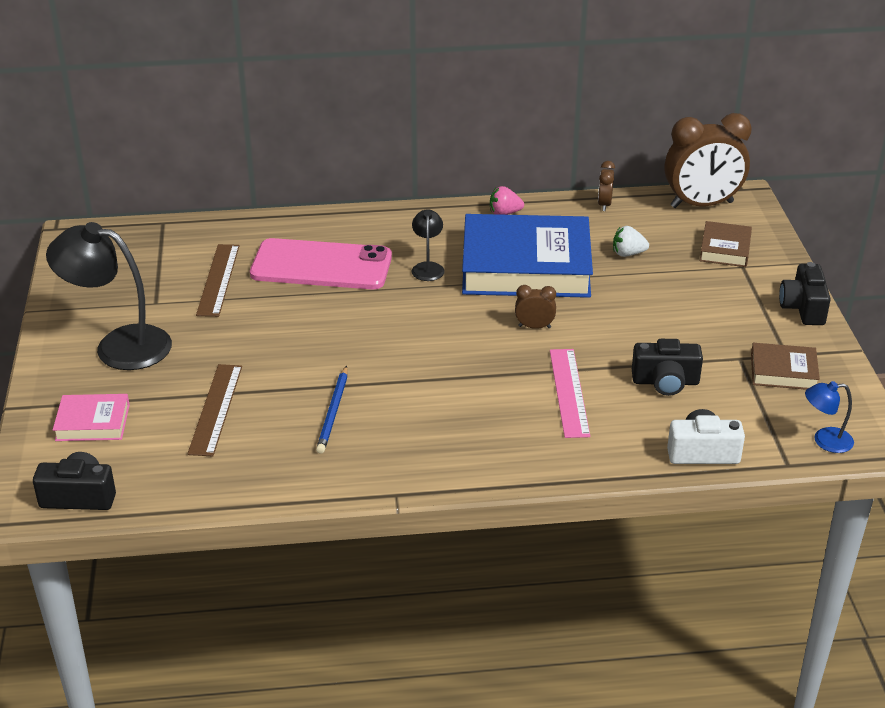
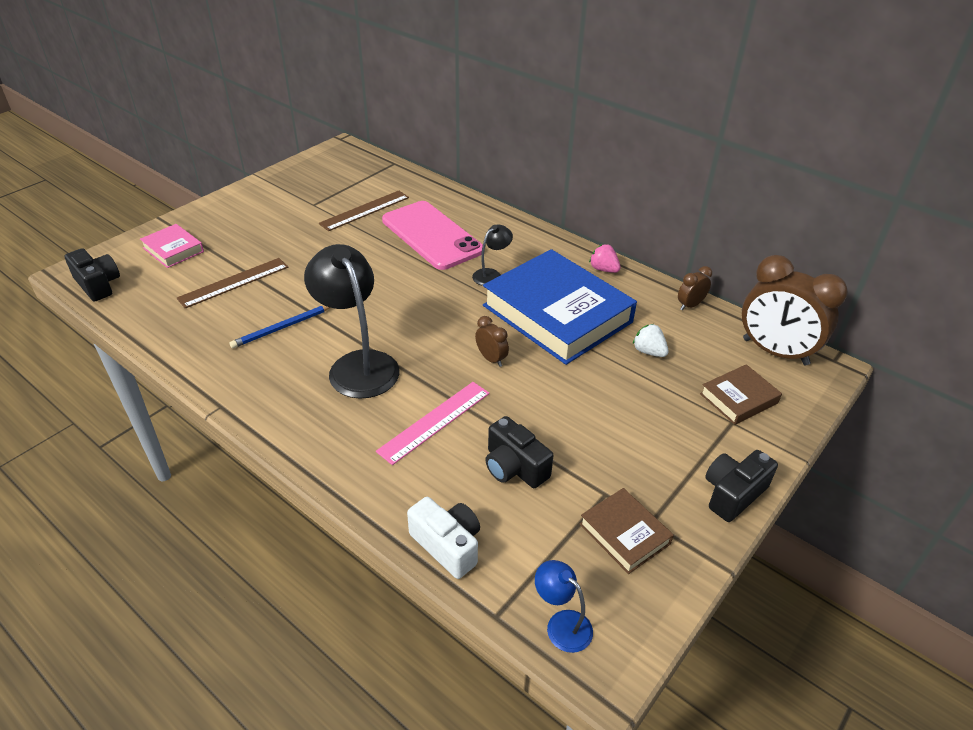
camera: 45 degrees right, 5 degrees up
black lamp [46,222,172,370] -> black lamp moved to [304,244,400,399]

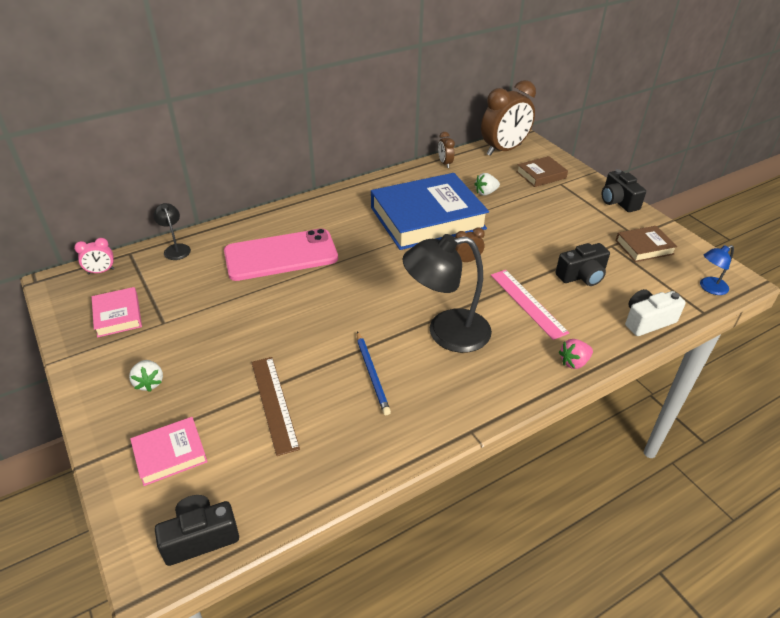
camera: 70 degrees left, 0 degrees up
brown ruler [319,190,409,231] -> none
black lamp [472,225,513,286] -> black lamp moved to [153,203,191,260]
pink strawberry [589,244,621,273] -> pink strawberry moved to [559,339,593,369]
brown book [700,364,782,425] -> brown book turned 75 degrees clockwise [516,156,568,187]
none -> pink clock [74,238,114,274]
none -> pink book [92,287,142,338]
none -> white strawberry [129,360,163,392]

